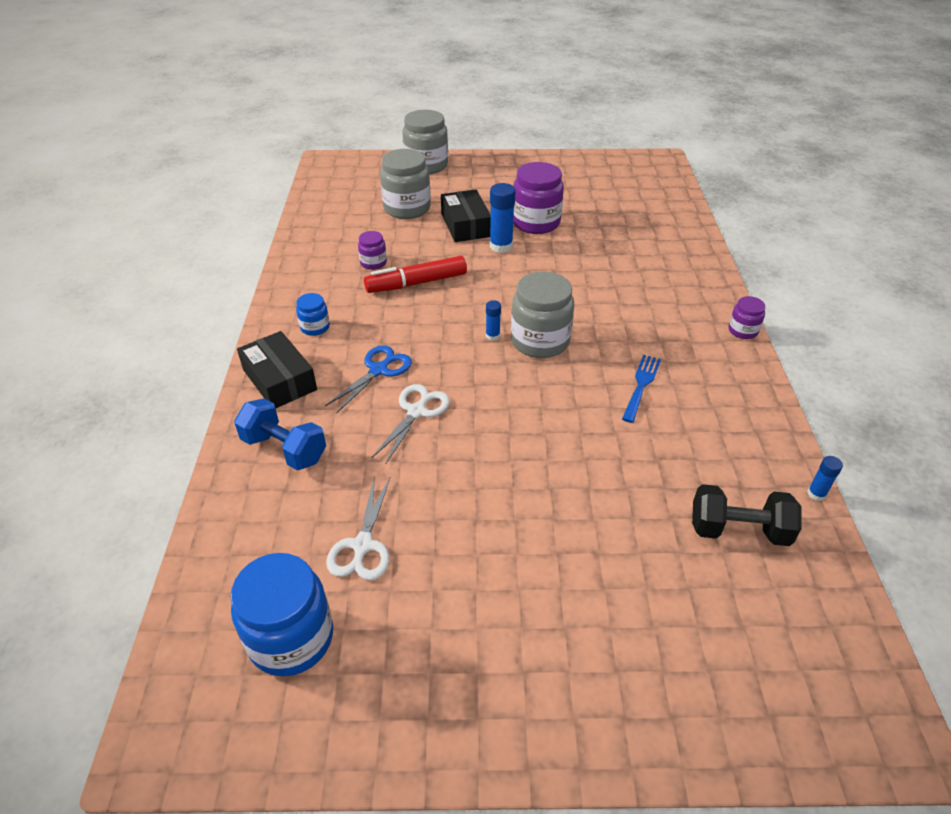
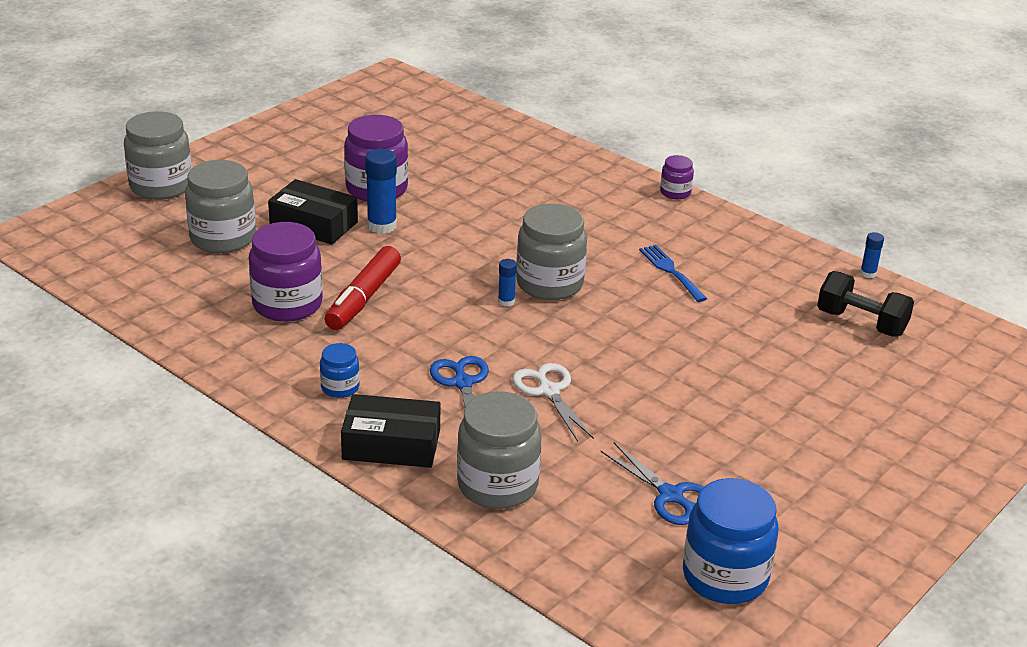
camera: 50 degrees left, 10 degrees down
blue dumbbell [234,398,326,470] -> grey jar [457,391,542,509]
white scissors [326,478,390,580] -> blue scissors [601,442,704,525]
purple jar [358,231,387,270] -> purple jar [249,222,323,322], size x1.96
black dumbbell [692,484,801,546] -> black dumbbell turned 75 degrees clockwise [817,271,914,337]

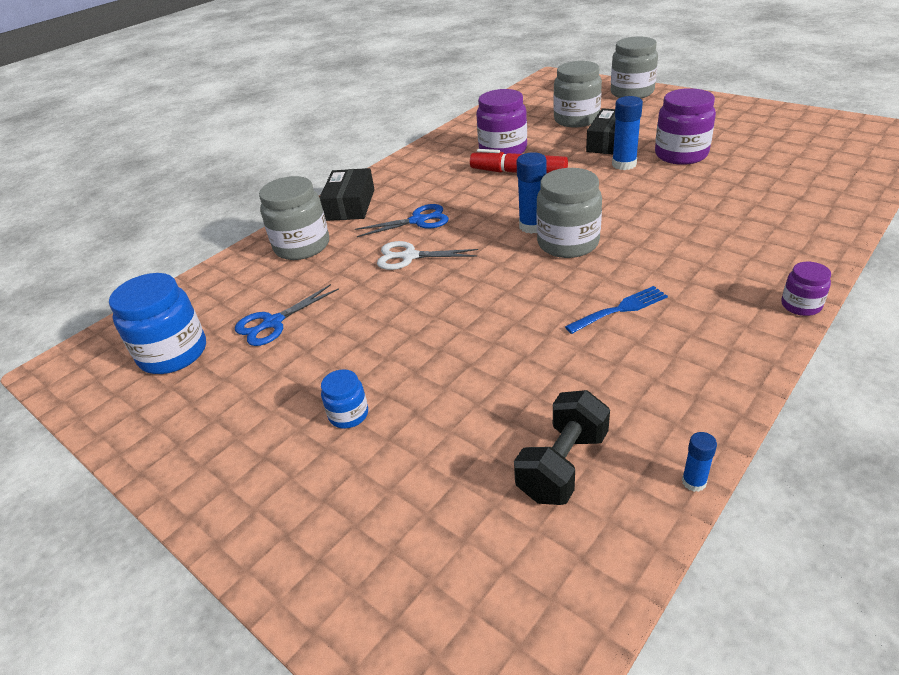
camera: 95 degrees right, 5 degrees up
blue jar [320,343,360,398] -> blue jar moved to [321,369,368,428]
blue glue stick [498,259,517,306] -> blue glue stick [516,152,547,234], size x1.87
white scissors [512,363,594,442] -> white scissors turned 150 degrees counterclockwise [377,241,478,270]

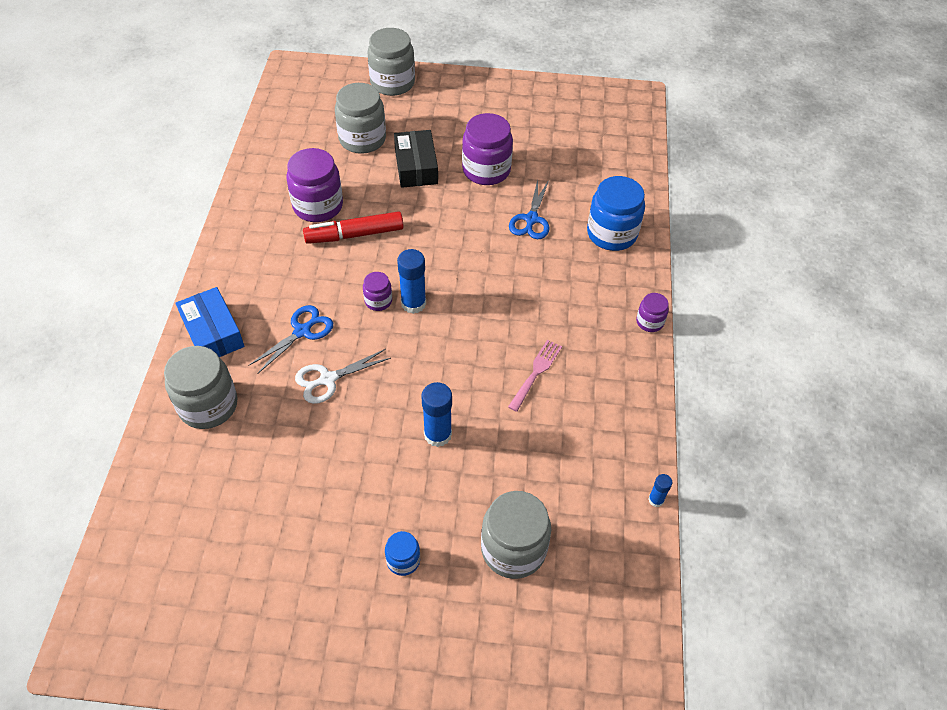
camera: 40 degrees left, 15 degrees up
blue jar [109,273,206,374] -> blue jar moved to [587,176,645,251]
blue scissors [235,284,339,346] -> blue scissors moved to [509,180,549,239]
black box [319,168,375,221] -> blue box [176,287,245,357]
black dumbbell [514,390,610,505] -> none
grey jar [536,168,602,258] -> grey jar moved to [481,491,552,579]
blue fork [565,286,668,334] -> pink fork [508,340,562,412]
blue glue stick [612,96,643,170] -> blue glue stick moved to [422,382,452,447]
none -> purple jar [363,272,392,311]

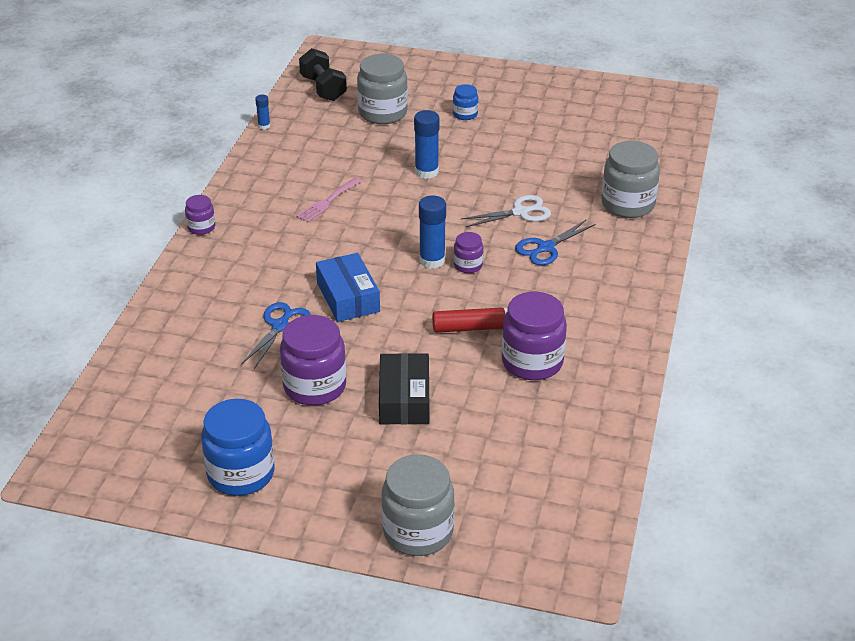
camera: 170 degrees left, 15 degrees down
blue box [176,287,245,357] -> blue box moved to [316,253,380,322]
grey jar [335,83,386,154] -> none
blue jar [587,176,645,251] -> blue jar moved to [201,399,274,496]
none -> black dumbbell [299,48,347,101]

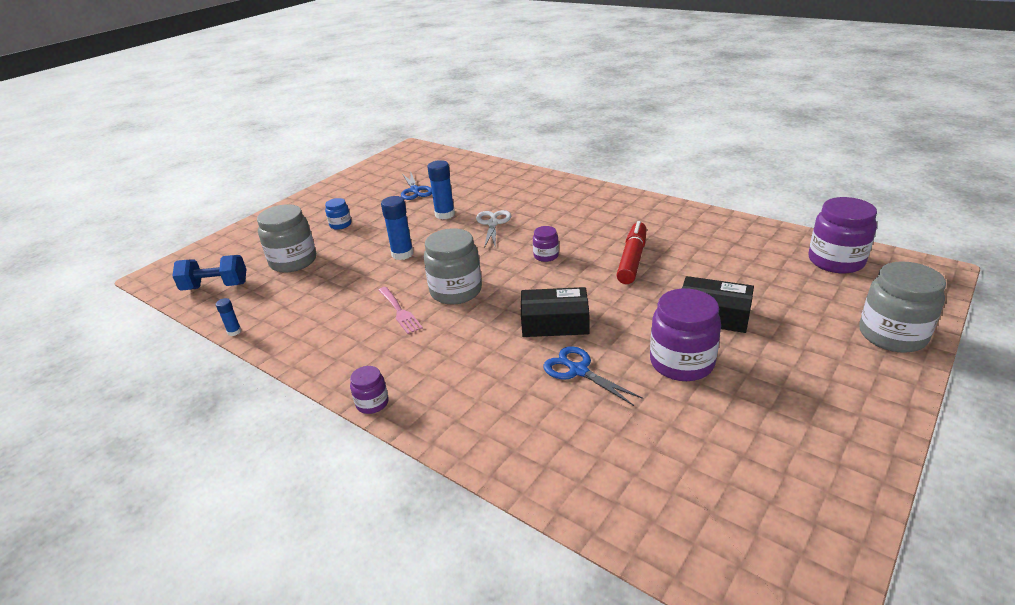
camera: 65 degrees left, 5 degrees down
blue jar [201,399,274,496] -> none
black dumbbell [299,48,347,101] -> blue dumbbell [172,255,246,291]
blue box [316,253,380,322] -> black box [521,287,589,337]
blue glue stick [419,195,446,269] -> blue glue stick moved to [427,160,455,220]
purple jar [502,292,567,380] -> purple jar moved to [809,197,877,273]
blue scissors [515,220,596,265] -> blue scissors moved to [401,173,432,200]
grey jar [602,141,660,218] -> grey jar moved to [424,228,482,304]

